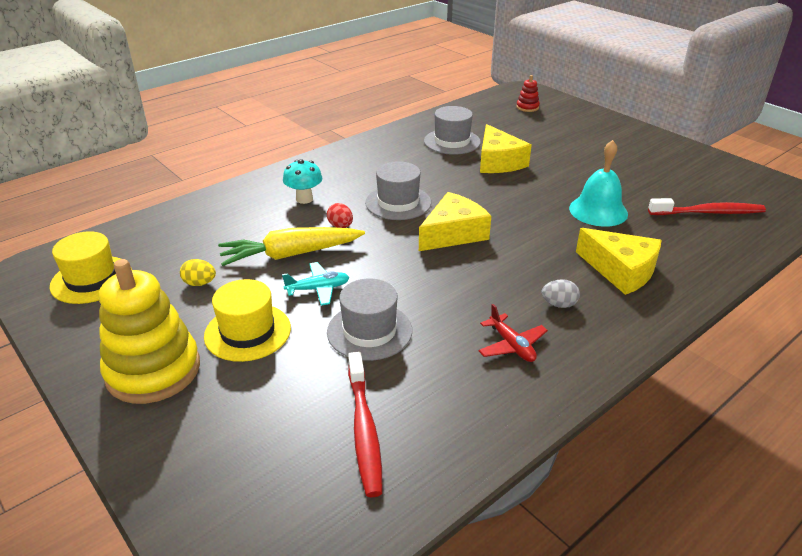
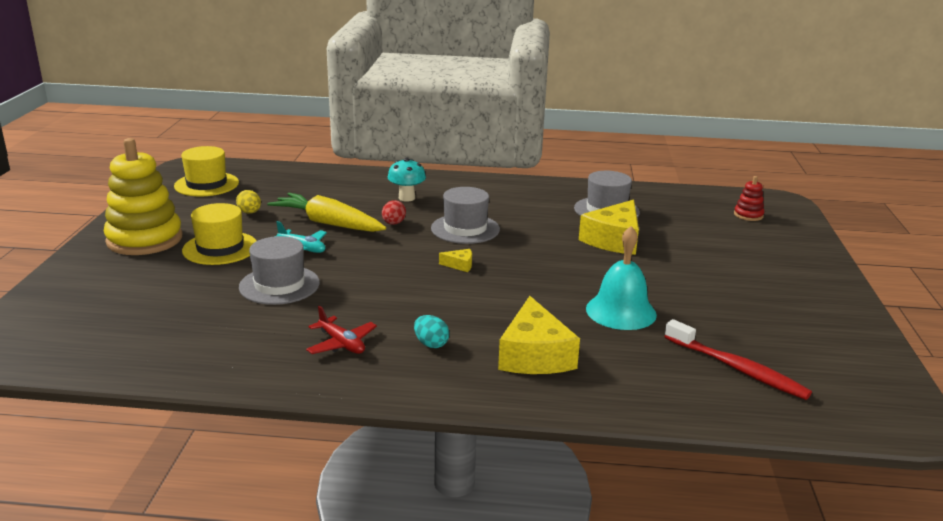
camera: 45 degrees right, 10 degrees down
red toothbrush [348,352,383,497] -> none
yellow cheese [419,192,491,251] -> yellow cheese [439,249,472,272], size x0.43
red plane [478,304,548,362] -> red plane turned 60 degrees counterclockwise [306,306,377,354]
grey egg [541,279,580,308] -> turquoise egg [414,315,449,348]

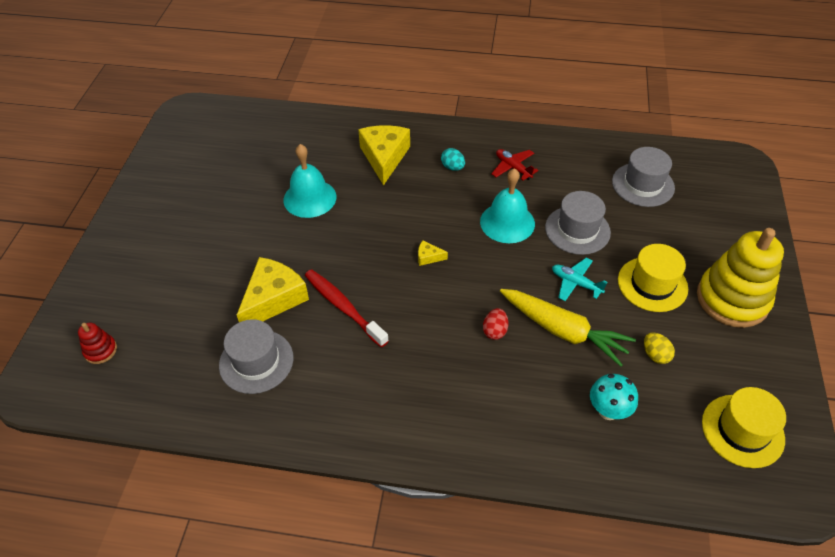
camera: 175 degrees left, 25 degrees up
turquoise mushroom [388,158,426,202] -> turquoise mushroom moved to [590,374,638,420]
grey hat [431,187,500,244] -> grey hat moved to [612,147,675,207]
red toothbrush [664,319,812,400] -> red toothbrush moved to [305,269,389,347]
none -> turquoise bell [480,168,535,243]

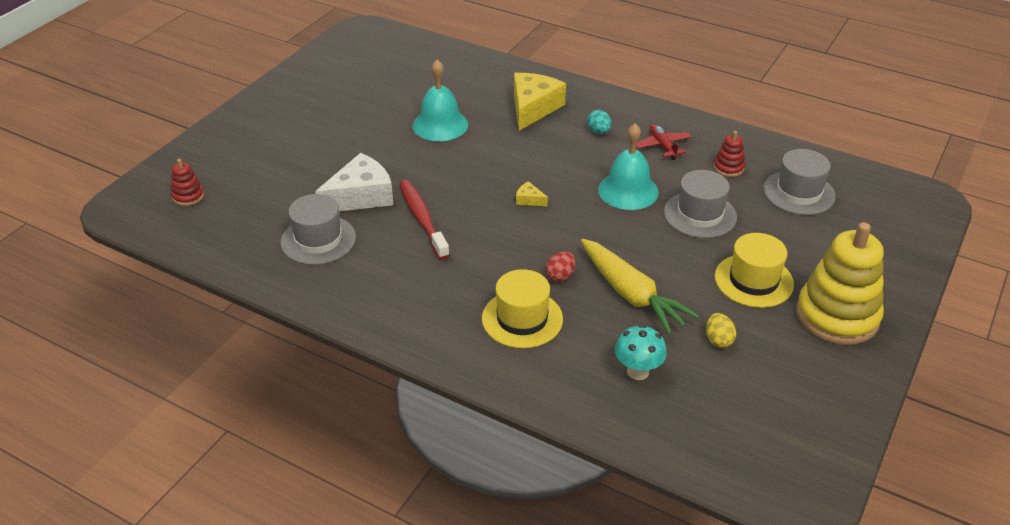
camera: 20 degrees right, 10 degrees down
yellow cheese [237,257,309,322] -> white cheese [315,153,394,211]
turquoise plane [552,258,607,301] -> none
yellow hat [702,387,786,468] -> yellow hat moved to [482,269,563,348]
none -> red stacking toy [714,131,745,177]

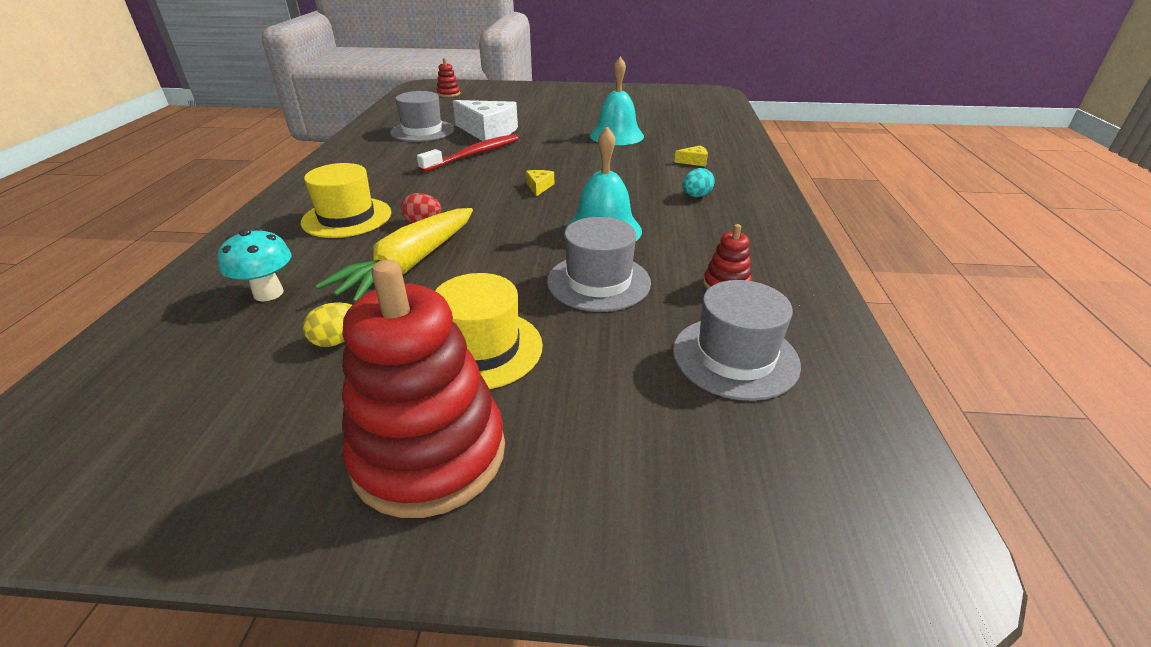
camera: 65 degrees right, 5 degrees down
yellow cheese [514,73,566,131] -> yellow cheese [674,145,708,167], size x0.43
red plane [636,124,692,160] -> none
yellow stacking toy [796,222,884,345] -> red stacking toy [342,260,505,518]

